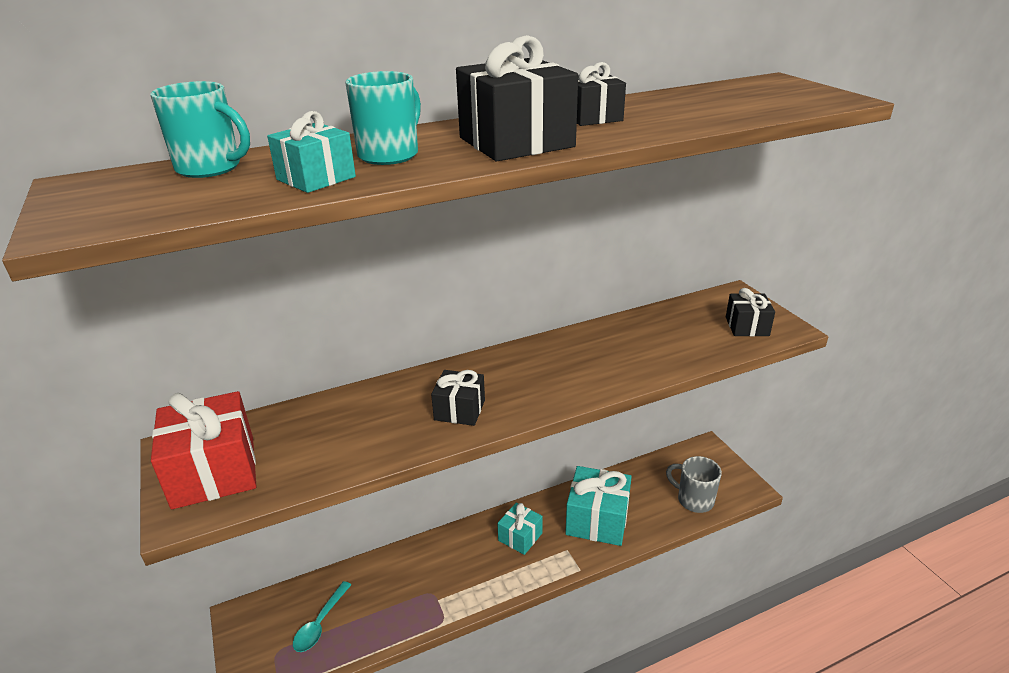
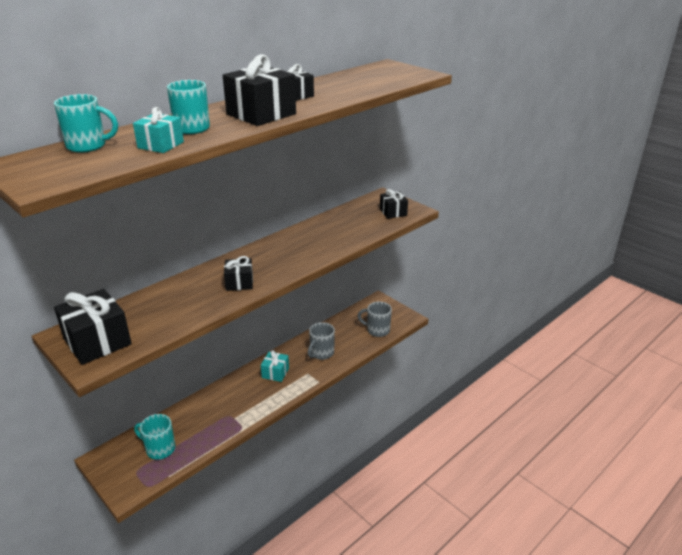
camera: 20 degrees left, 0 degrees up
red gift [151,391,256,510] -> black gift [54,289,132,365]
turquoise spoon [293,581,351,652] -> turquoise mug [134,414,175,460]
turquoise gift [565,466,632,546] -> grey mug [308,322,335,360]

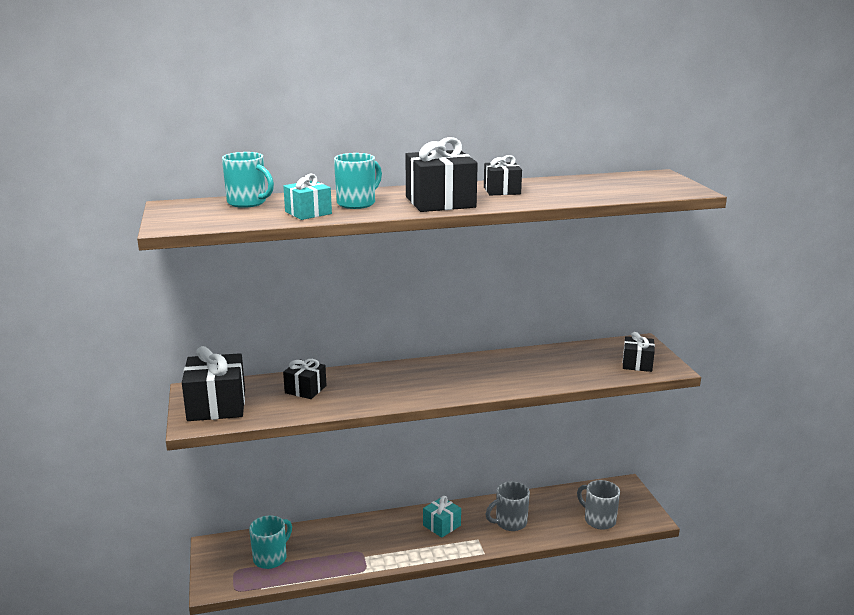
camera: 30 degrees right, 10 degrees down
turquoise mug [134,414,175,460] -> turquoise mug turned 75 degrees clockwise [249,516,292,569]
black gift [224,256,253,291] -> black gift moved to [283,359,327,399]

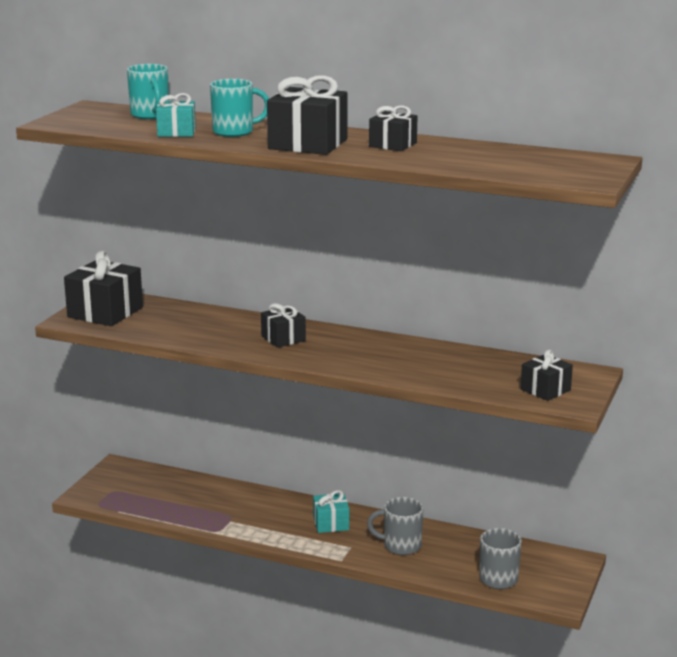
camera: 35 degrees right, 0 degrees up
turquoise mug [249,516,292,569] -> none
black gift [283,359,327,399] -> black gift moved to [261,303,306,348]

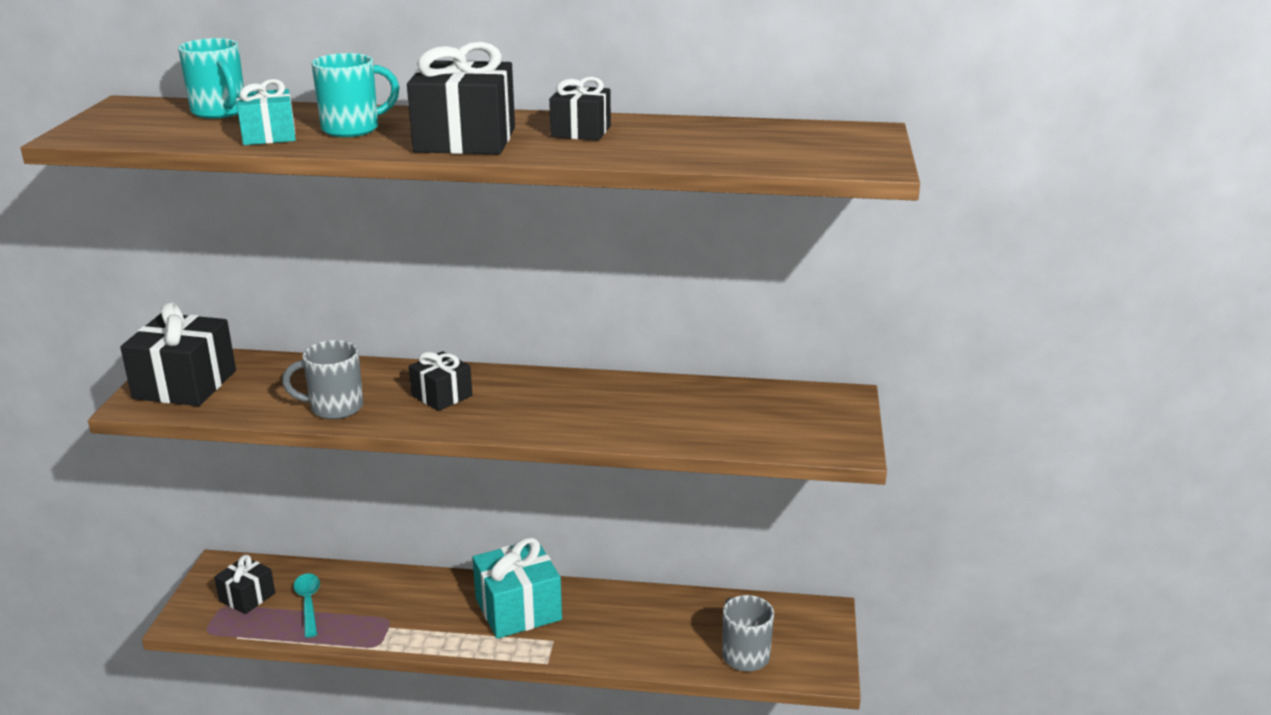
camera: 15 degrees left, 5 degrees up
turquoise gift [313,490,349,533] -> turquoise gift [473,537,562,639], size x1.72
grey mug [367,497,423,555] -> grey mug moved to [282,340,363,419]
black gift [521,350,573,401] -> black gift moved to [214,555,275,614]
none -> turquoise spoon [293,573,320,637]

